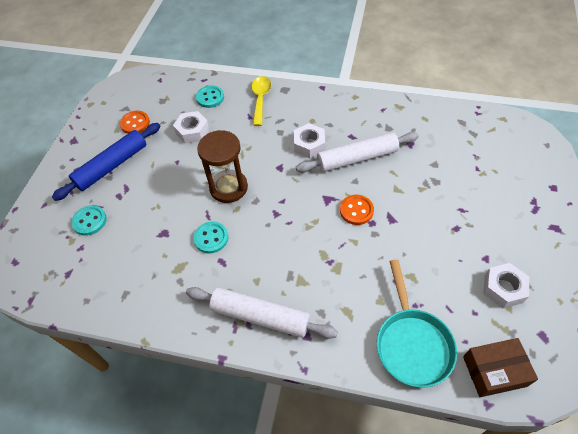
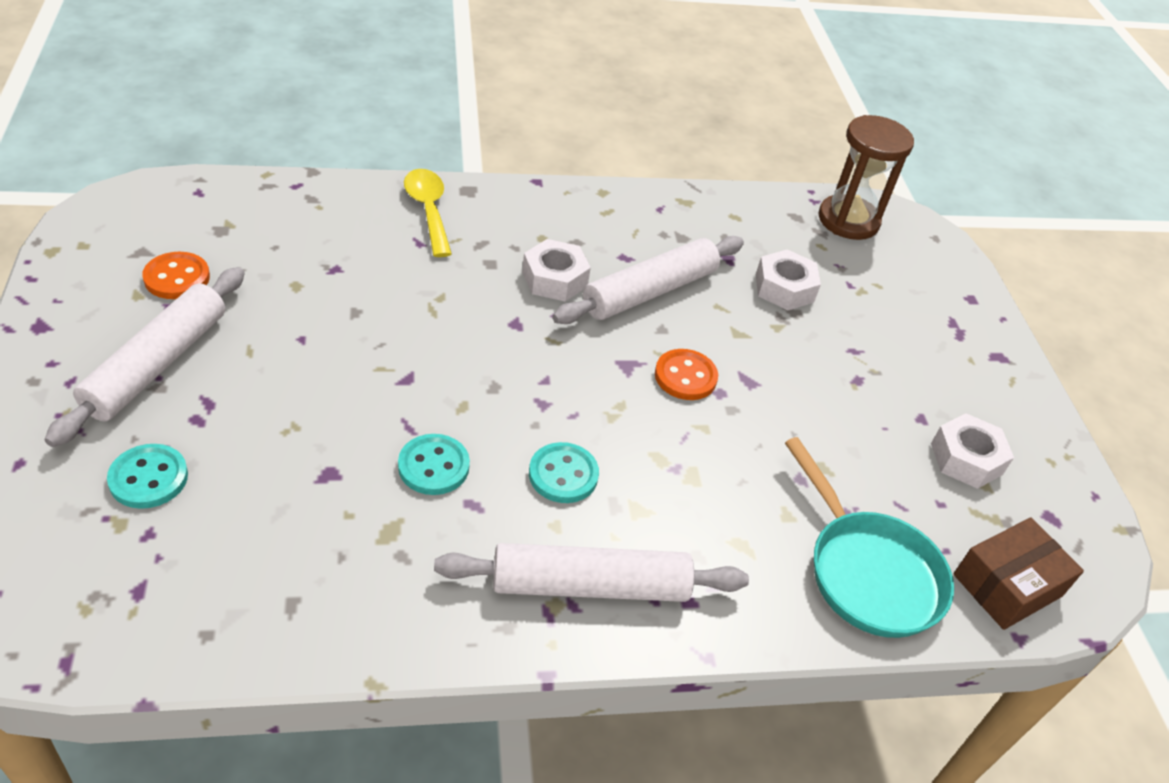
camera: 30 degrees left, 10 degrees down
blue rolling pin [52,123,160,201] -> white rolling pin [44,267,245,447]
white nut [173,111,209,144] -> white nut moved to [756,249,821,310]
turquoise button [196,86,224,108] -> turquoise button moved to [529,442,599,503]
brown hourglass [197,130,248,203] -> brown hourglass moved to [818,115,914,240]

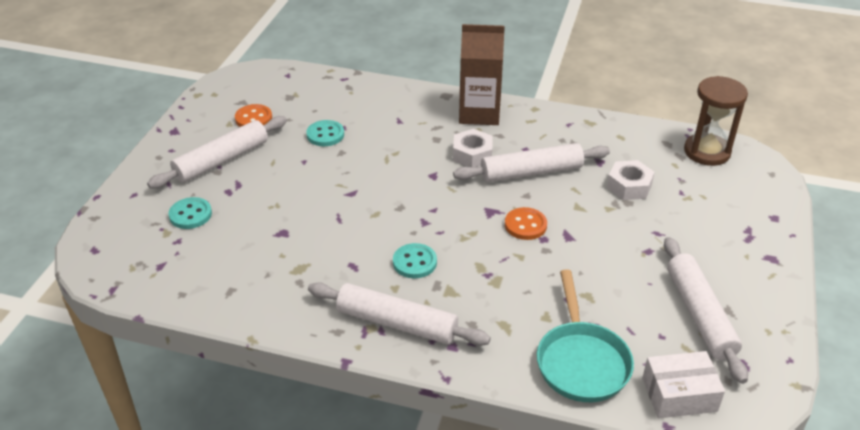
camera: 30 degrees right, 5 degrees down
turquoise button [398,434,470,495] -> turquoise button moved to [306,120,344,146]
yellow spoon [404,169,452,257] -> none
white nut [931,413,1014,489] -> white rolling pin [664,237,748,384]
brown box [953,517,1084,630] -> white box [642,351,725,418]
none -> brown carton [459,24,505,125]

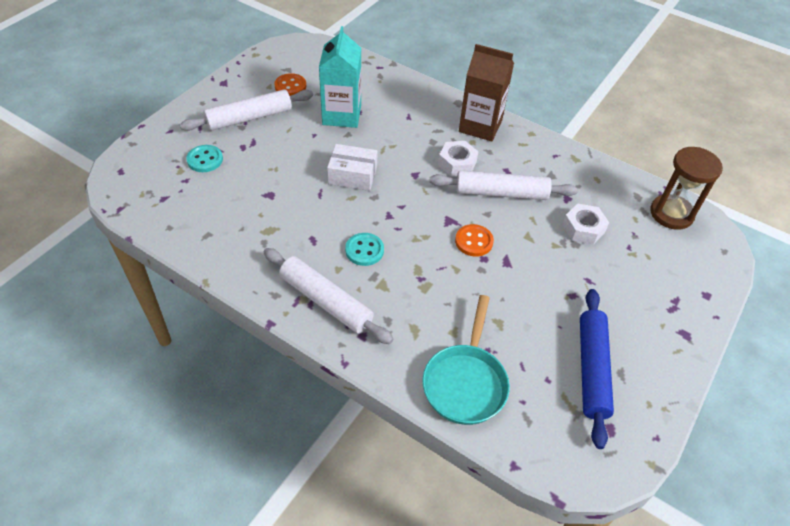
camera: 15 degrees right, 10 degrees up
turquoise button [306,120,344,146] -> turquoise carton [319,26,361,128]
white box [642,351,725,418] -> white box moved to [327,144,378,191]
white rolling pin [664,237,748,384] -> blue rolling pin [580,289,614,449]

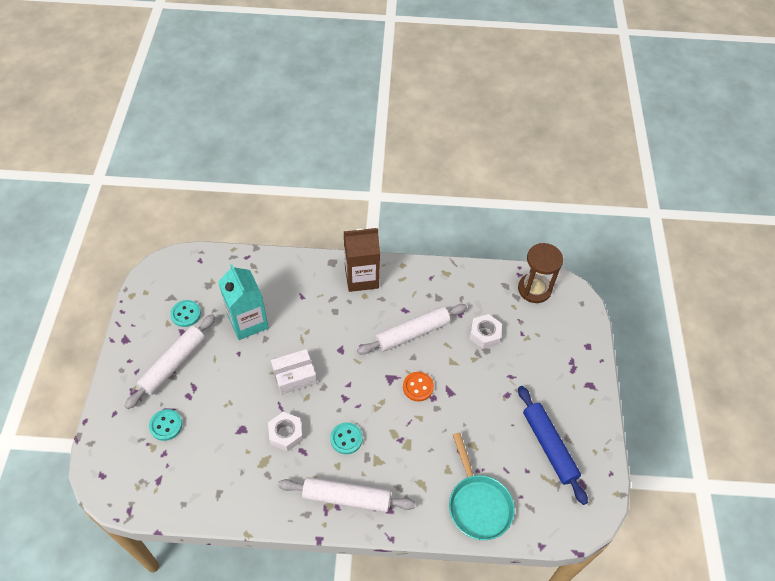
camera: 30 degrees left, 5 degrees up
orange button [274,73,306,96] -> turquoise button [170,300,201,327]
white nut [438,141,479,176] -> white nut moved to [268,412,303,451]

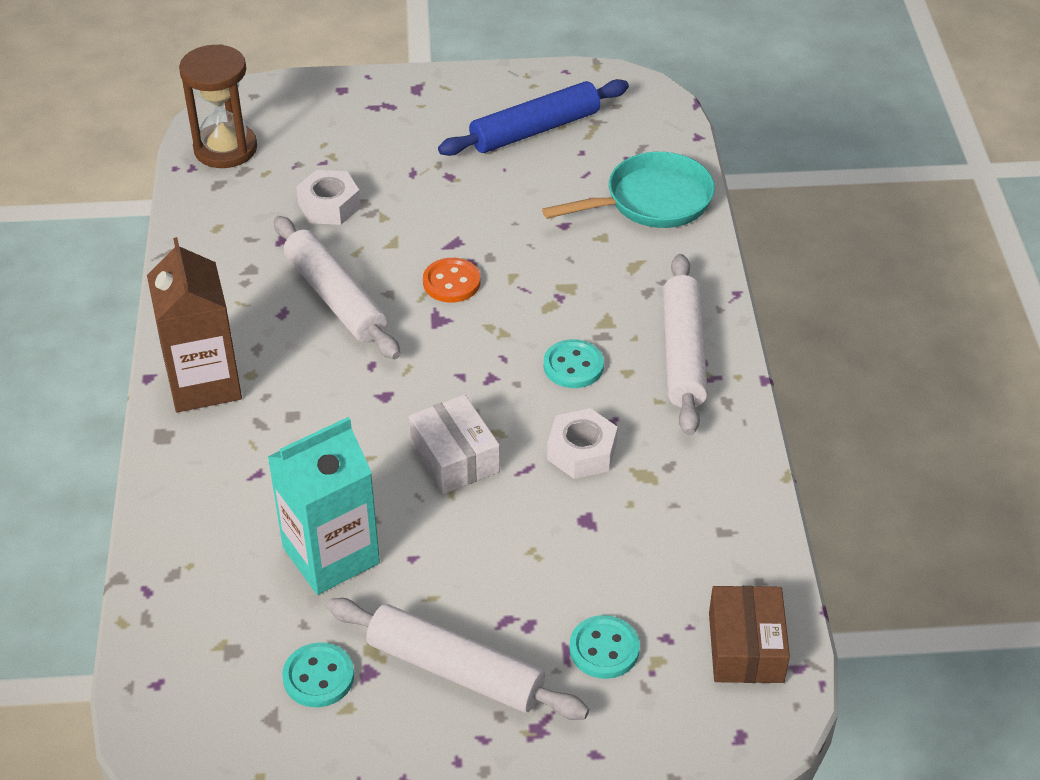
camera: 95 degrees left, 10 degrees down
none -> brown box [709,586,790,683]

